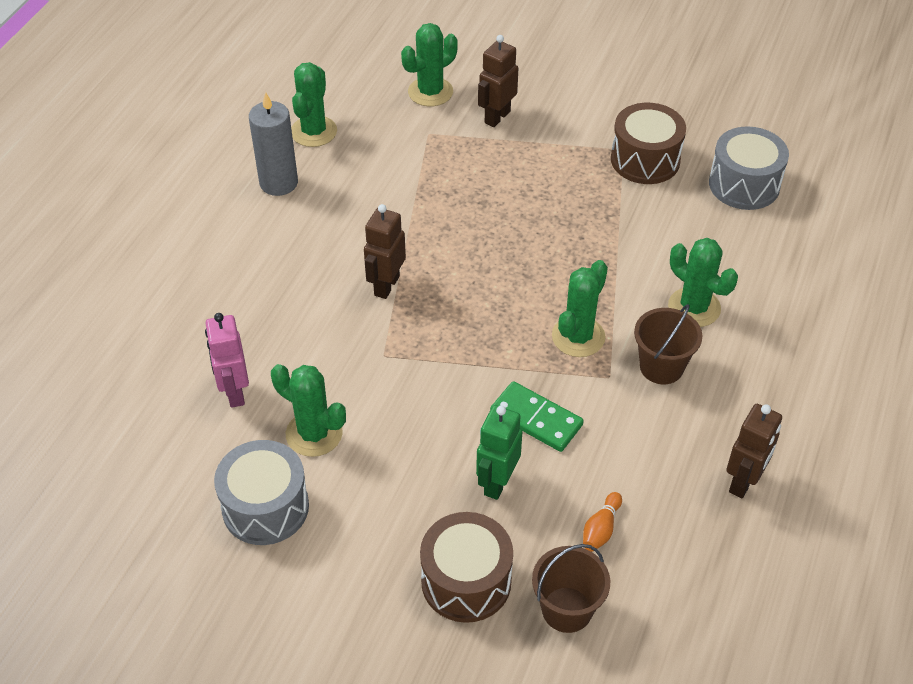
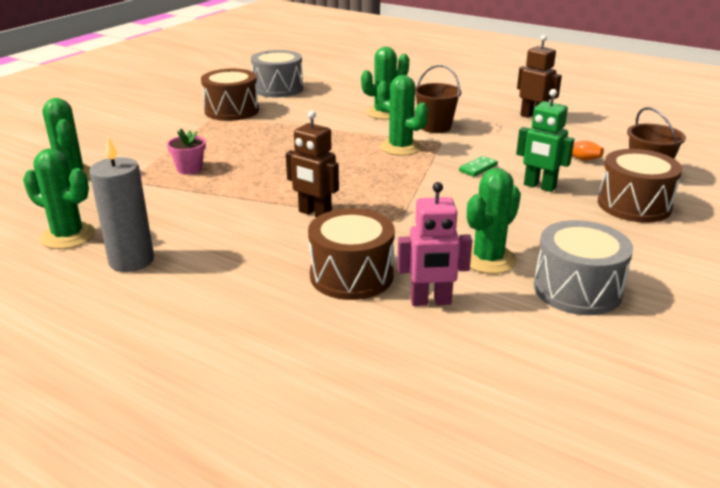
camera: 80 degrees left, 20 degrees down
brown robot [478,35,518,127] -> none
green domino [490,381,584,452] -> green domino [459,156,498,177], size x0.59
none -> pink flower pot [167,128,206,175]
none -> brown drum [308,208,395,300]

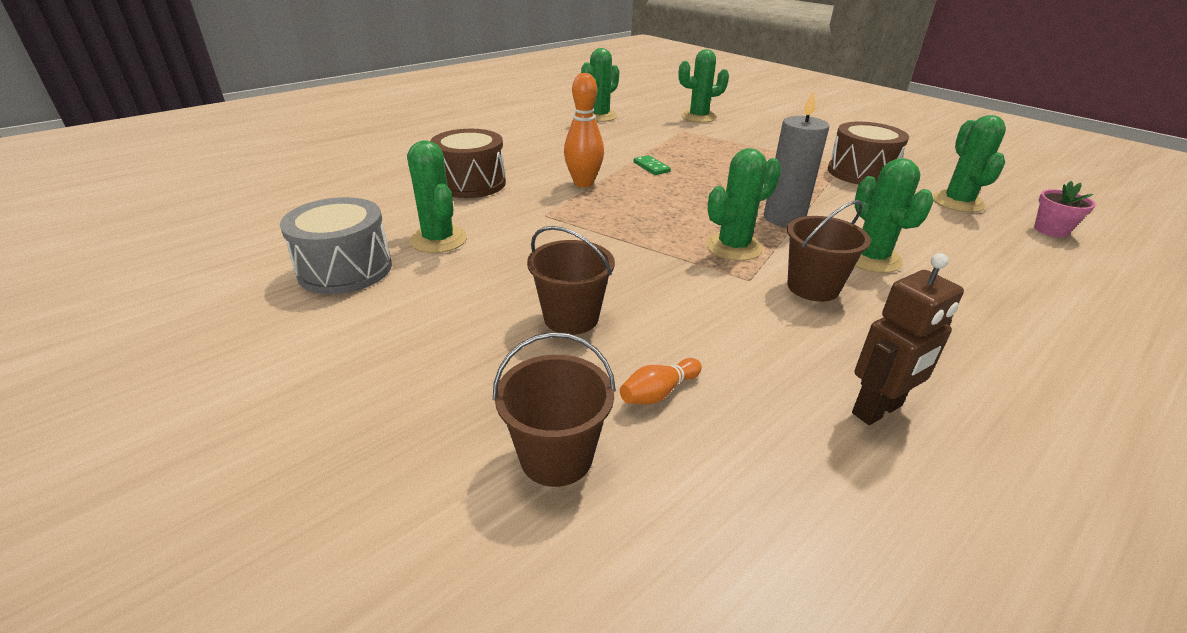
camera: 105 degrees right, 5 degrees up
grey candle [89,137,154,272] -> grey candle moved to [764,90,829,227]
pink flower pot [167,128,206,175] -> pink flower pot moved to [1034,181,1096,237]
grey drum [251,50,303,97] -> green cactus [932,115,1006,213]
brown robot [286,110,339,217] -> orange bowling pin [564,73,604,187]
pink robot [397,182,472,306] -> none
green domino [459,156,498,177] -> green domino moved to [634,155,671,175]
green robot [516,89,574,192] -> brown bucket [527,226,615,335]
brown drum [598,149,682,223] -> none

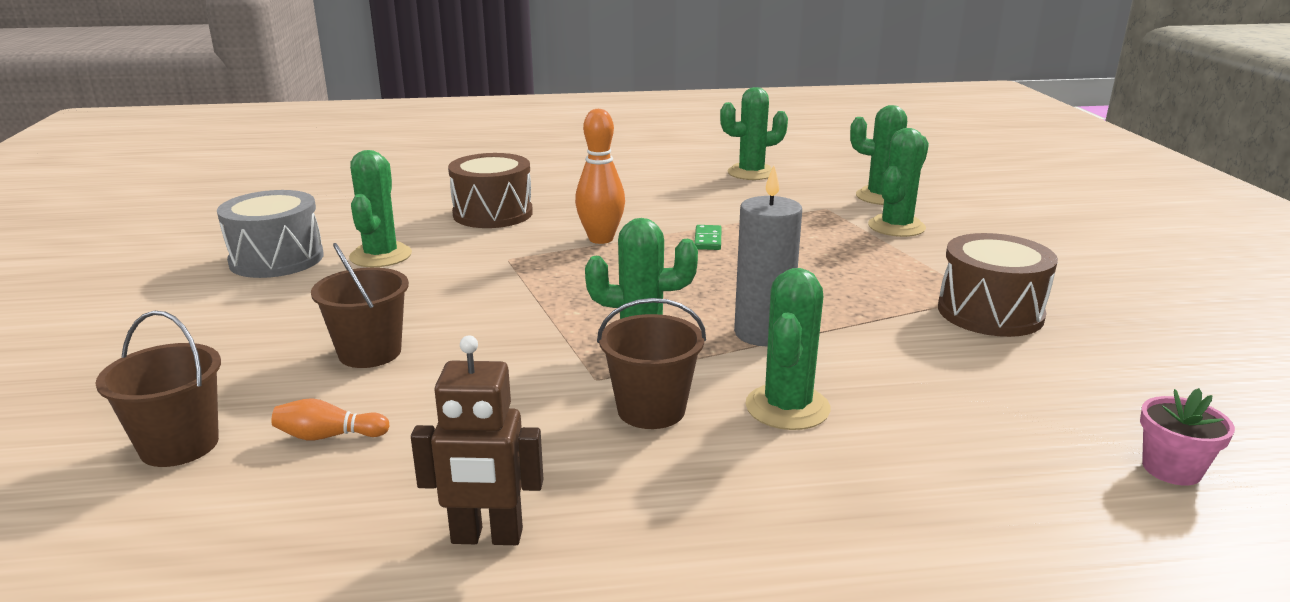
camera: 35 degrees right, 10 degrees down
green cactus [932,115,1006,213] -> green cactus moved to [868,128,926,237]

